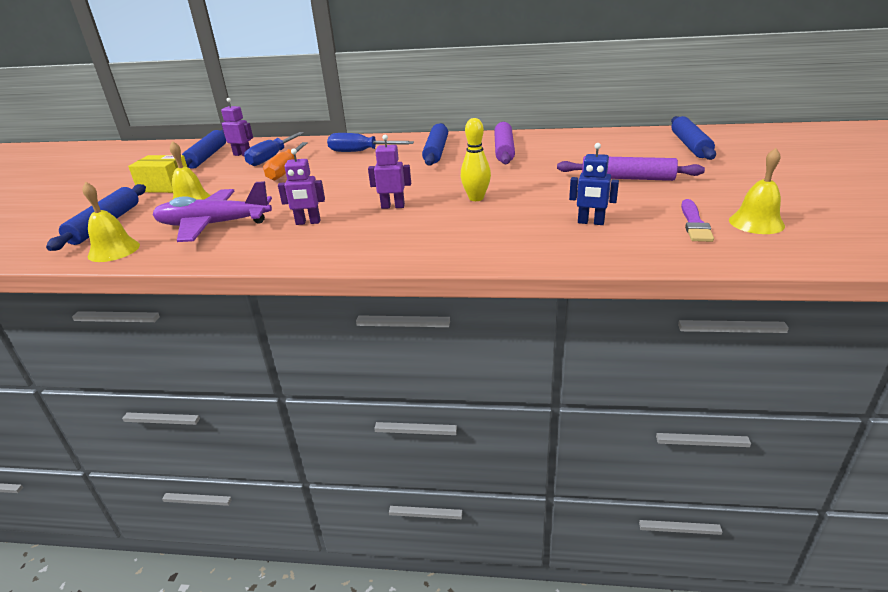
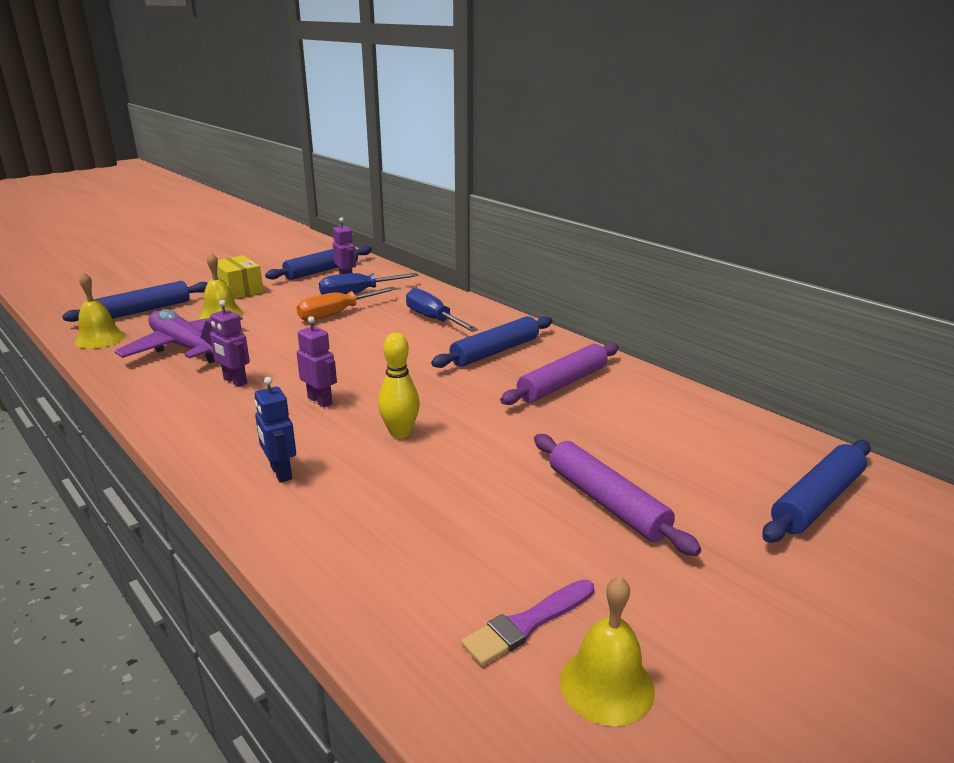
camera: 40 degrees right, 5 degrees down
blue robot [569,143,619,225] -> blue robot moved to [254,377,296,483]

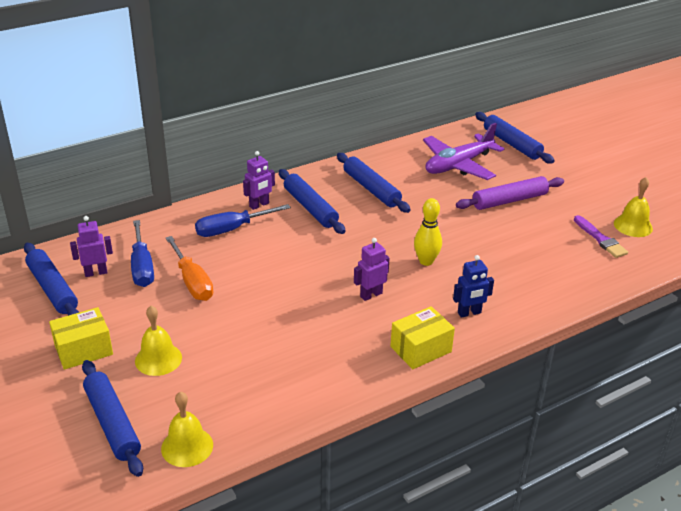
camera: 80 degrees left, 10 degrees up
purple plane [114,309,243,363] -> purple plane moved to [423,123,504,180]
purple robot [210,300,250,387] -> purple robot moved to [243,151,275,210]
purple rolling pin [500,343,619,405] -> blue rolling pin [337,153,411,213]
none -> yellow box [390,306,455,369]

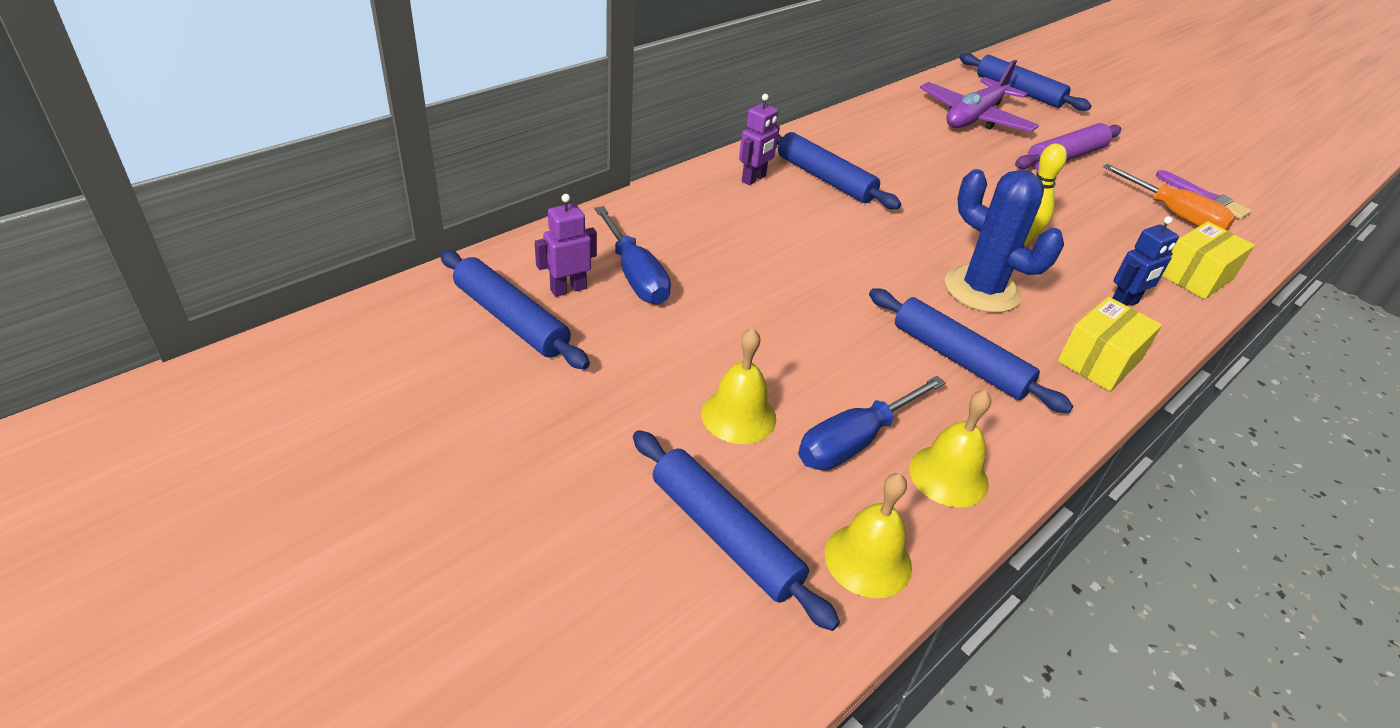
camera: 15 degrees left, 5 degrees up
yellow box [49,307,113,370] -> yellow box moved to [1162,221,1255,299]
orange screwdriver [166,236,213,301] -> orange screwdriver moved to [1103,164,1235,231]
blue screwdriver [195,204,291,237] -> blue screwdriver moved to [798,376,946,470]
blue rolling pin [337,153,411,213] -> blue rolling pin moved to [869,288,1073,413]
purple robot [354,238,390,301] -> blue cactus [945,169,1064,313]
yellow bell [614,177,653,237] -> yellow bell moved to [909,390,991,508]

